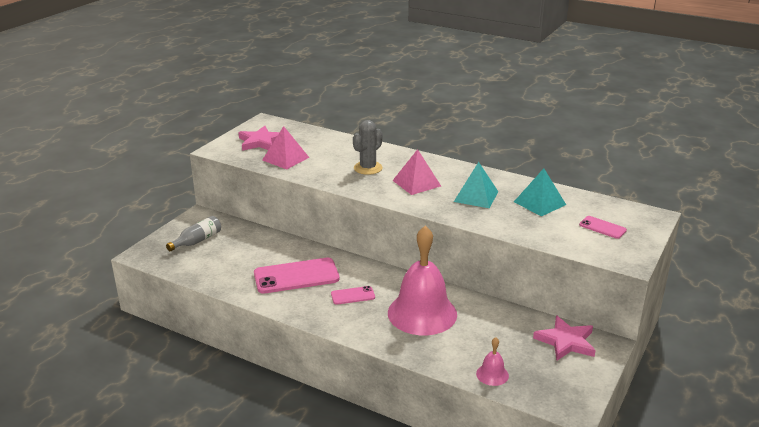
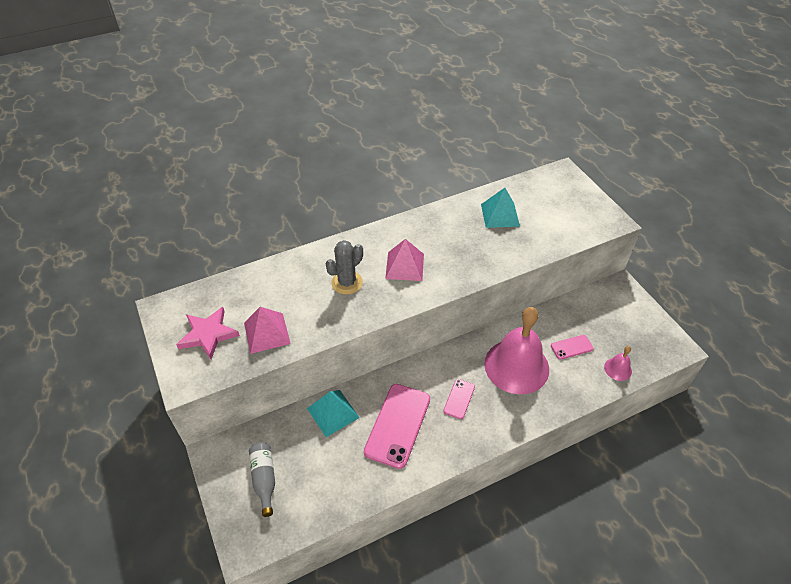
camera: 55 degrees left, 20 degrees up
grey cactus [353,120,383,175] -> grey cactus turned 60 degrees clockwise [326,240,363,295]
turquoise pyramid [454,162,498,208] -> turquoise pyramid moved to [307,390,360,437]
pink star [533,315,596,360] -> none
pink phone [579,216,627,239] -> pink phone moved to [551,335,594,360]

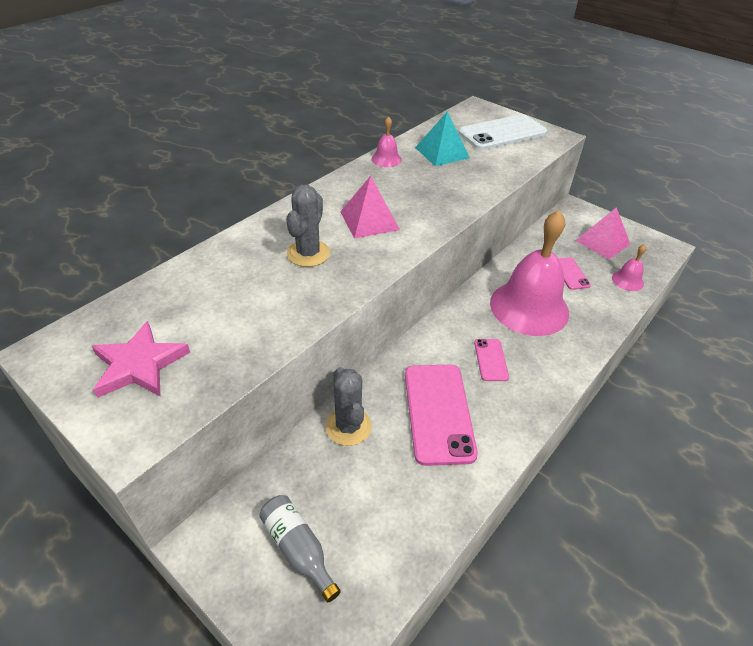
camera: 25 degrees left, 5 degrees down
pink pyramid [244,307,291,354] -> pink pyramid moved to [575,207,630,259]
turquoise pyramid [307,390,360,437] -> grey cactus [325,367,372,446]
pink phone [551,335,594,360] -> pink phone turned 60 degrees counterclockwise [558,257,591,290]
none -> pink bell [372,116,402,167]
none -> white phone [458,114,547,150]

